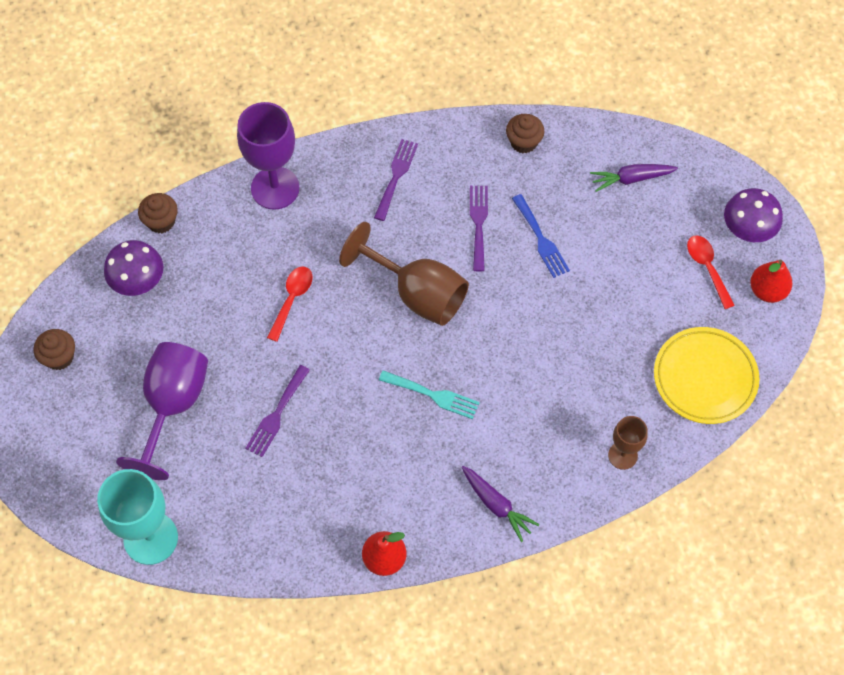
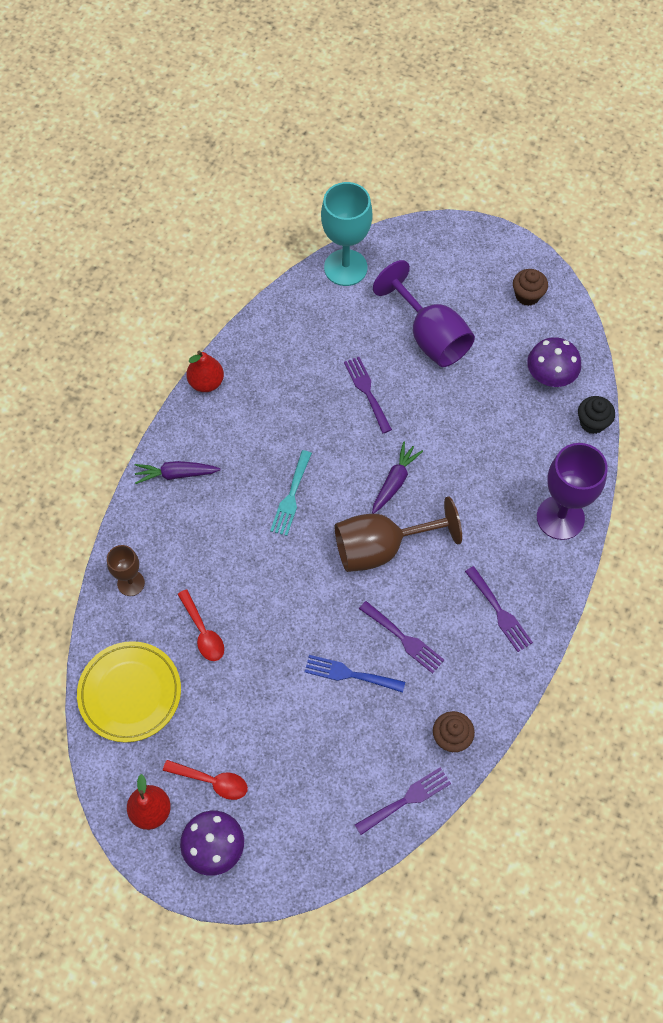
camera: 130 degrees right, 0 degrees up
brown cupcake [138,193,178,233] -> black cupcake [578,396,615,434]
red spoon [267,266,313,342] -> red spoon moved to [177,589,224,661]
turquoise fork [379,370,480,419] -> turquoise fork turned 45 degrees counterclockwise [270,450,312,536]
purple carrot [590,164,678,192] -> purple carrot moved to [372,441,423,514]
none -> purple fork [355,767,451,835]

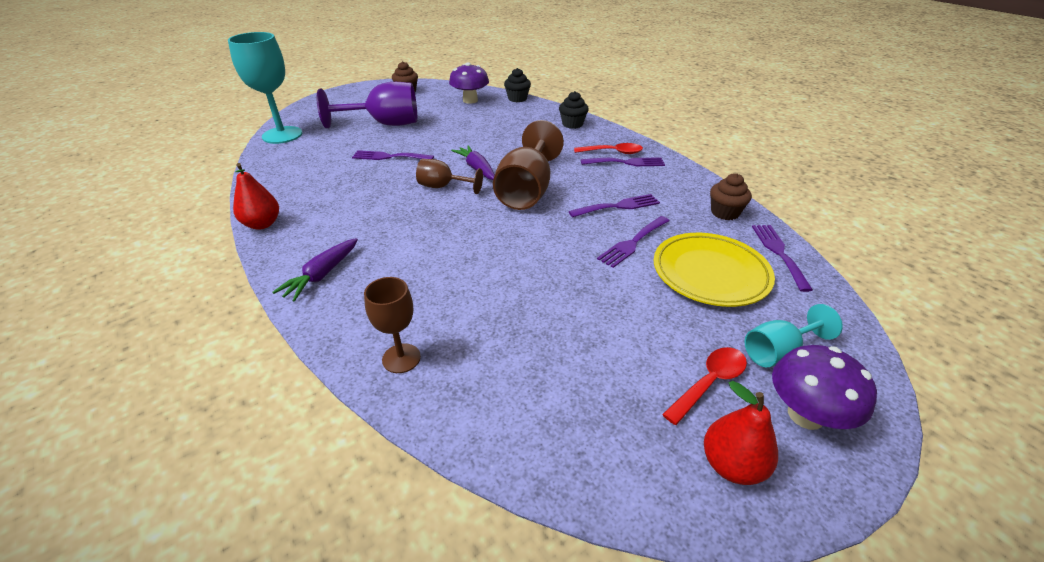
camera: 60 degrees left, 25 degrees down
yellow plate [77,641,181,743] -> yellow plate moved to [654,233,775,307]
red spoon [177,589,224,661] -> red spoon moved to [574,143,643,154]
turquoise fork [270,450,312,536] -> none
blue fork [305,655,405,693] -> purple fork [597,216,670,268]
purple goblet [537,443,608,540] -> black cupcake [559,91,589,129]
none -> brown goblet [416,159,483,194]
none -> turquoise goblet [745,304,843,367]

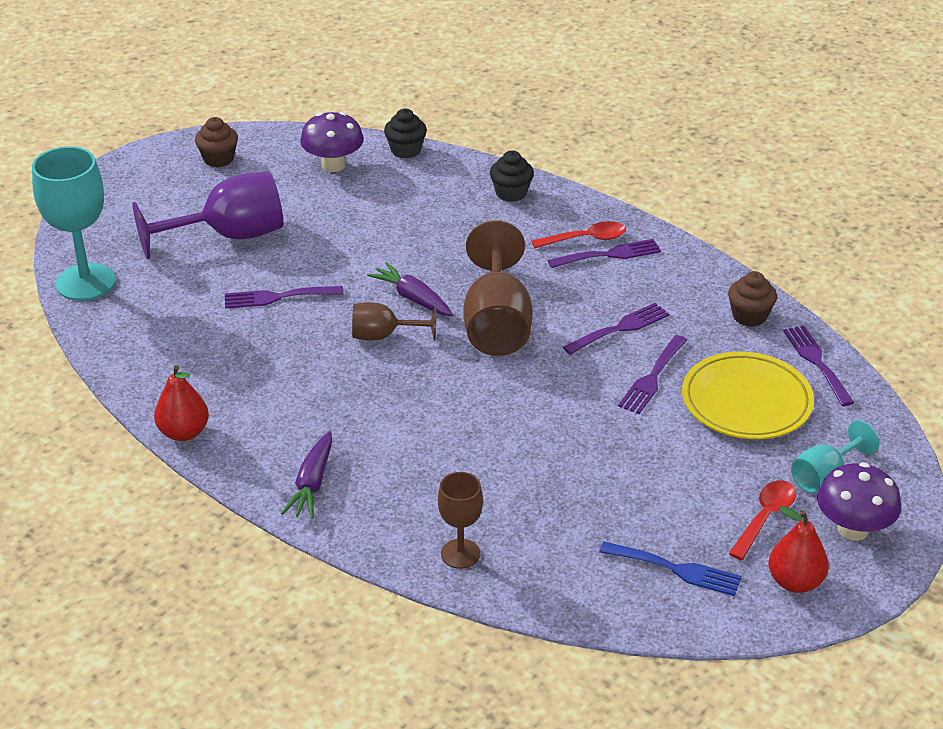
camera: 15 degrees left, 0 degrees up
none -> blue fork [599,541,742,596]

